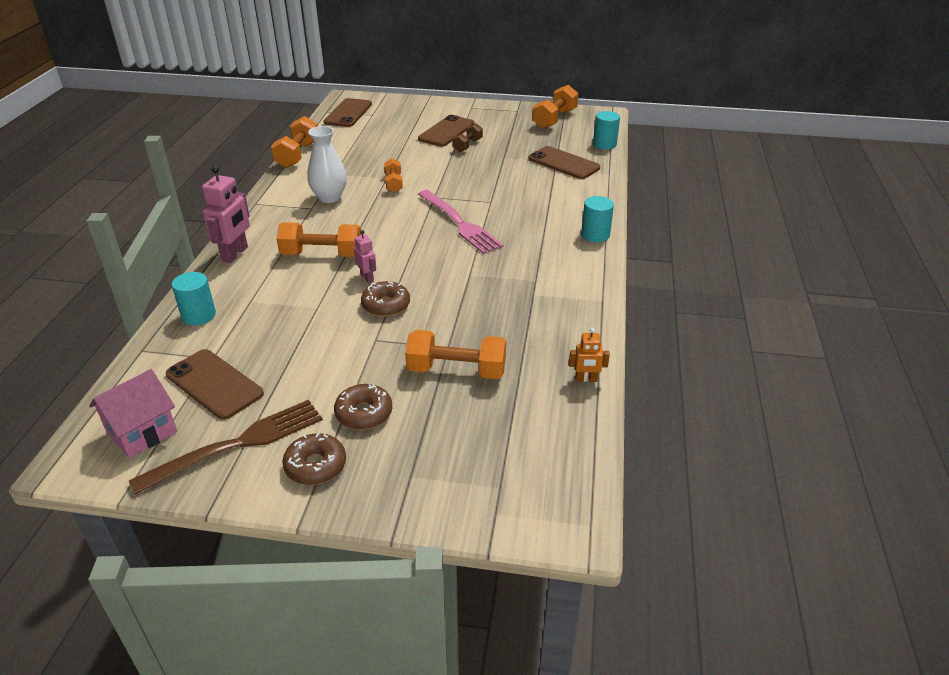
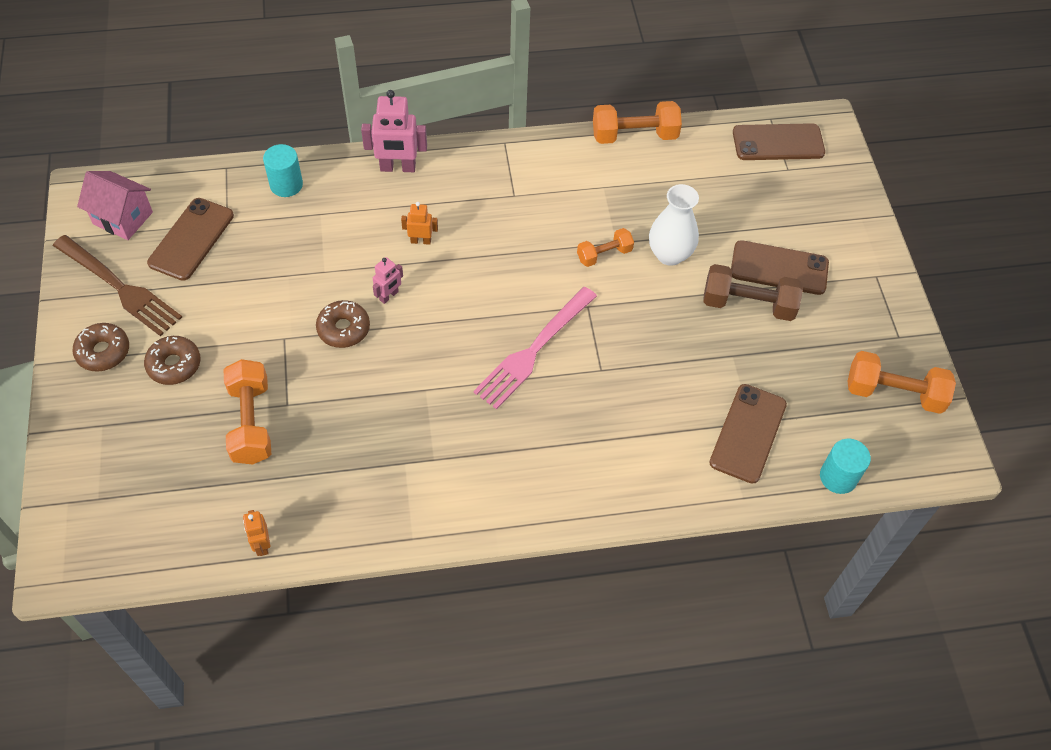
camera: 70 degrees right, 20 degrees up
orange dumbbell [276,222,362,257] -> orange robot [401,202,438,245]
white vase [307,126,347,203] -> white vase moved to [649,184,699,266]
brown dumbbell [453,123,483,152] -> brown dumbbell [703,264,803,321], size x1.66
turquoise cylinder [581,196,614,242] -> none

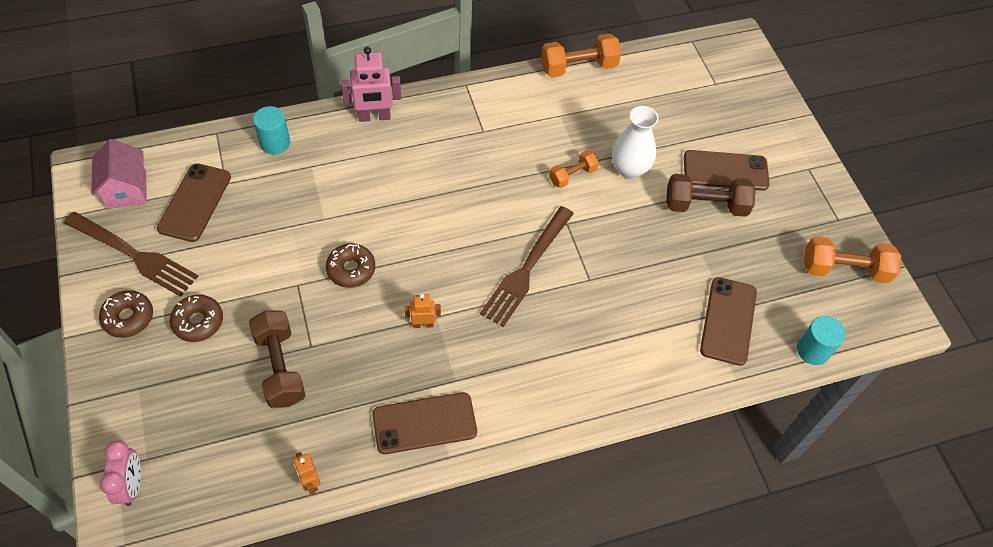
camera: 10 degrees left, 0 degrees up
pink house [77,171,153,240] -> pink house turned 60 degrees clockwise [91,139,147,209]
orange dumbbell [224,359,271,465] -> brown dumbbell [249,310,306,408]
pink robot [373,257,403,304] -> none
orange robot [401,202,438,245] -> orange robot moved to [404,294,441,328]
pink fork [473,287,597,410] -> brown fork [480,206,574,327]
brown phone [733,123,825,160] -> brown phone moved to [372,392,477,454]
none -> pink clock [100,441,141,506]

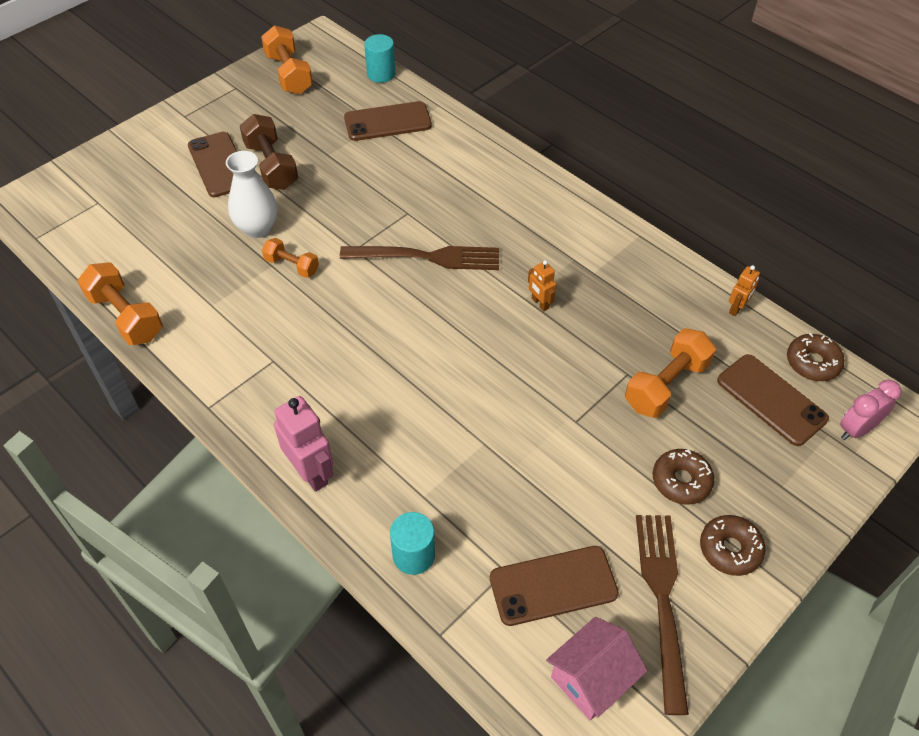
camera: 115 degrees left, 5 degrees down
brown dumbbell [249,310,306,408] -> orange dumbbell [625,329,716,418]
brown donut [326,243,375,288] -> brown donut moved to [787,333,845,381]
brown phone [372,392,477,454] -> brown phone moved to [717,354,829,446]

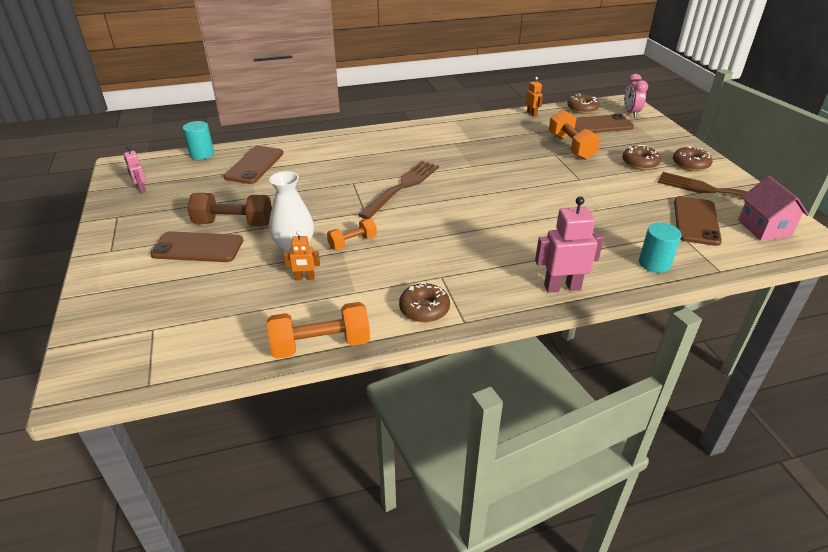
camera: 60 degrees left, 15 degrees down
orange dumbbell [261,25,313,94] -> pink robot [124,146,146,193]
orange robot [528,260,556,311] -> orange robot moved to [284,231,320,281]
none -> brown donut [399,282,450,322]

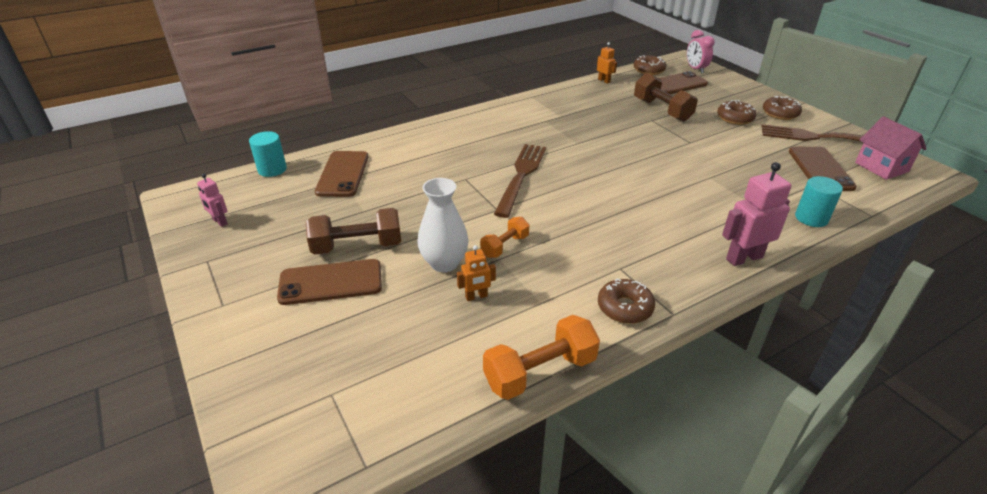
camera: 15 degrees left, 0 degrees up
orange dumbbell [549,109,601,160] -> brown dumbbell [634,73,698,122]

